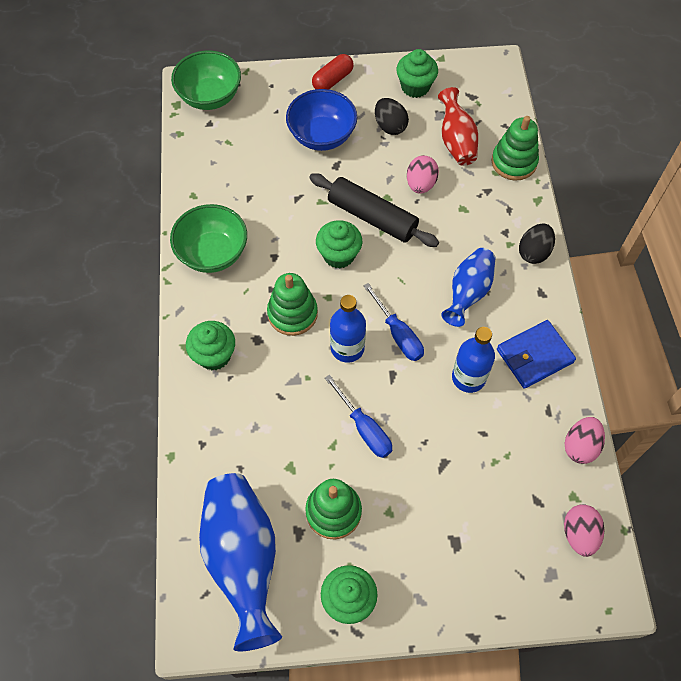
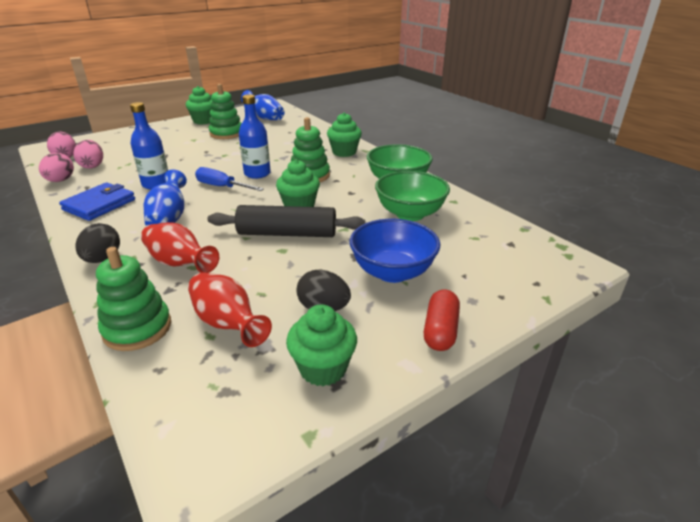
camera: 150 degrees right, 30 degrees down
green bowl [171,51,241,110] -> green bowl moved to [375,171,450,221]
blue vase [199,473,282,651] -> blue vase [241,90,285,120], size x0.61
blue screwdriver [325,374,392,458] -> none
pink egg [407,156,439,194] -> pink egg moved to [73,140,103,168]
none -> red vase [141,222,219,273]

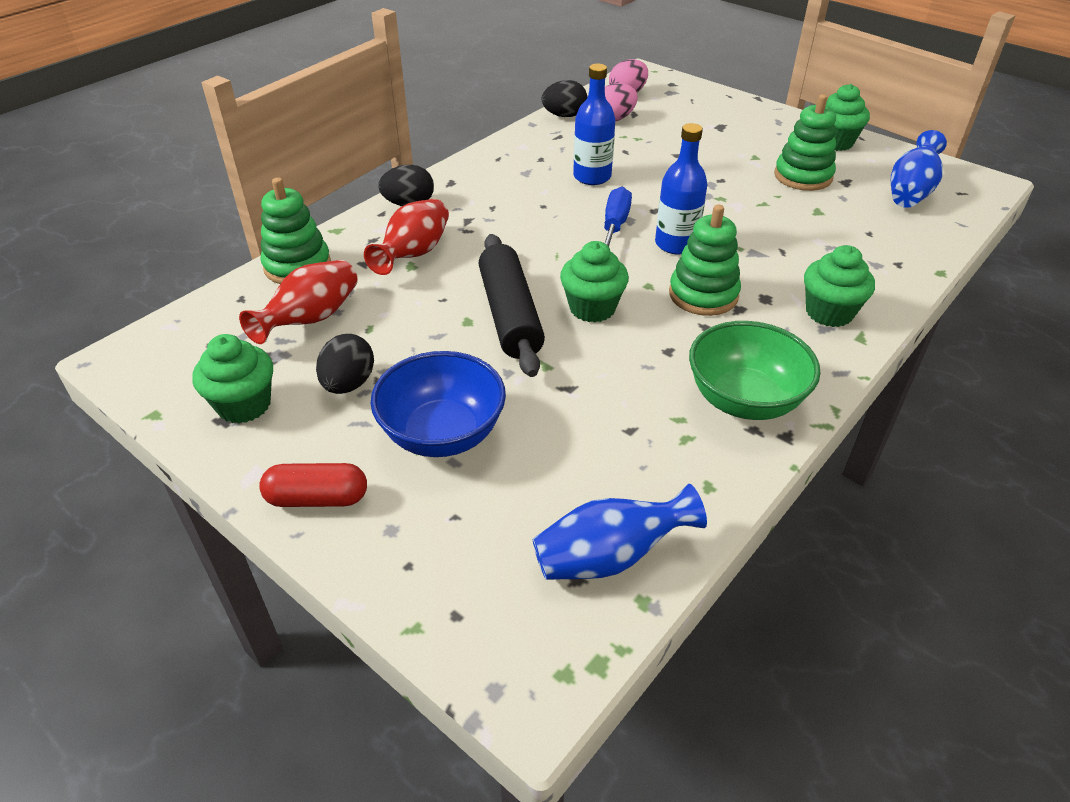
camera: 75 degrees right, 10 degrees up
pink egg [39,153,74,182] -> black egg [542,80,587,117]
blue wallet [59,183,135,221] -> none
blue vase [144,170,187,226] -> blue vase moved to [533,484,707,580]
green bowl [375,171,450,221] -> none

